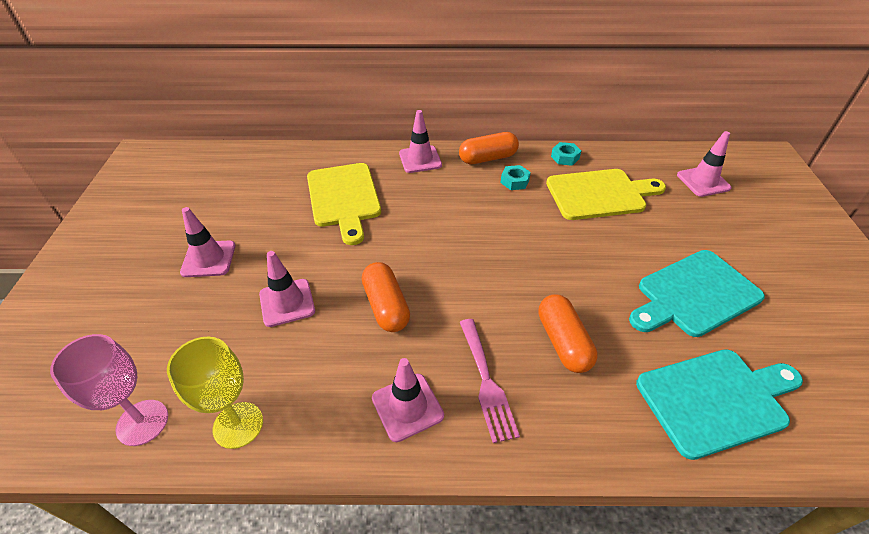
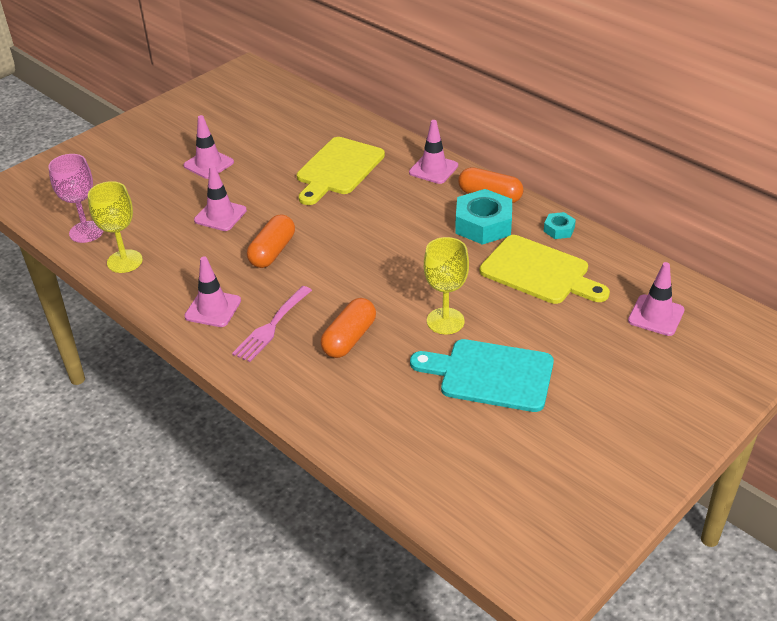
camera: 45 degrees right, 5 degrees down
turquoise nut [501,165,531,190] -> turquoise nut [455,189,512,245], size x2.00
turquoise cutting board [636,349,803,460] -> none
none -> yellow goblet [424,237,469,334]

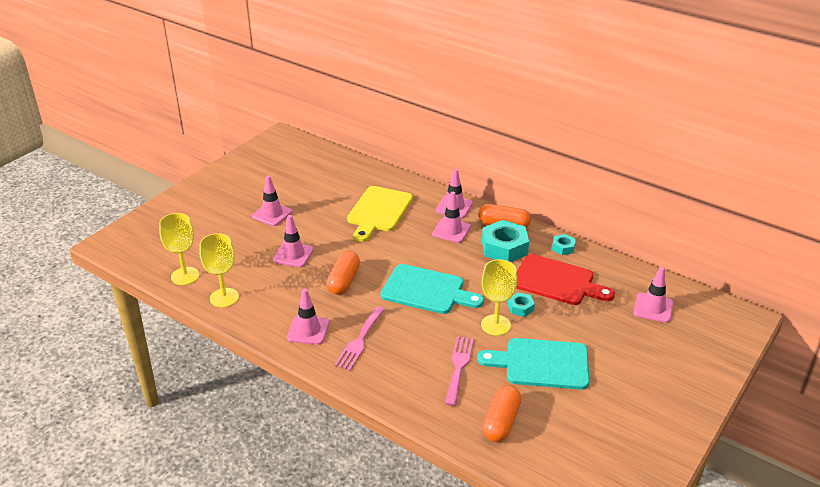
camera: 10 degrees left, 5 degrees down
pink goblet [48,154,104,243] -> yellow goblet [159,213,199,285]
orange capsule [320,298,376,358] -> orange capsule moved to [482,385,521,442]
yellow cutting board [480,235,610,304] -> red cutting board [516,254,615,305]
none -> turquoise cutting board [380,264,484,314]
none -> pink traffic cone [432,192,471,243]
none -> pink fork [445,336,474,406]
none -> turquoise nut [508,292,535,317]

